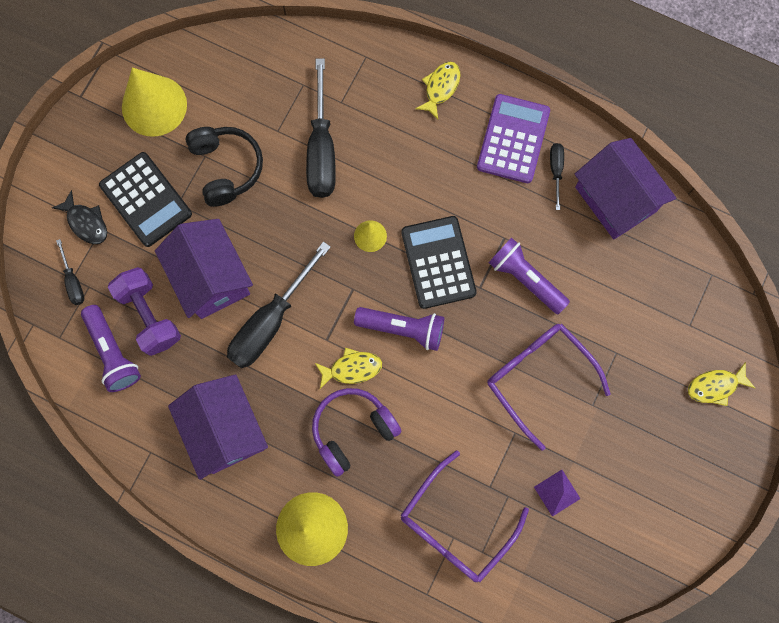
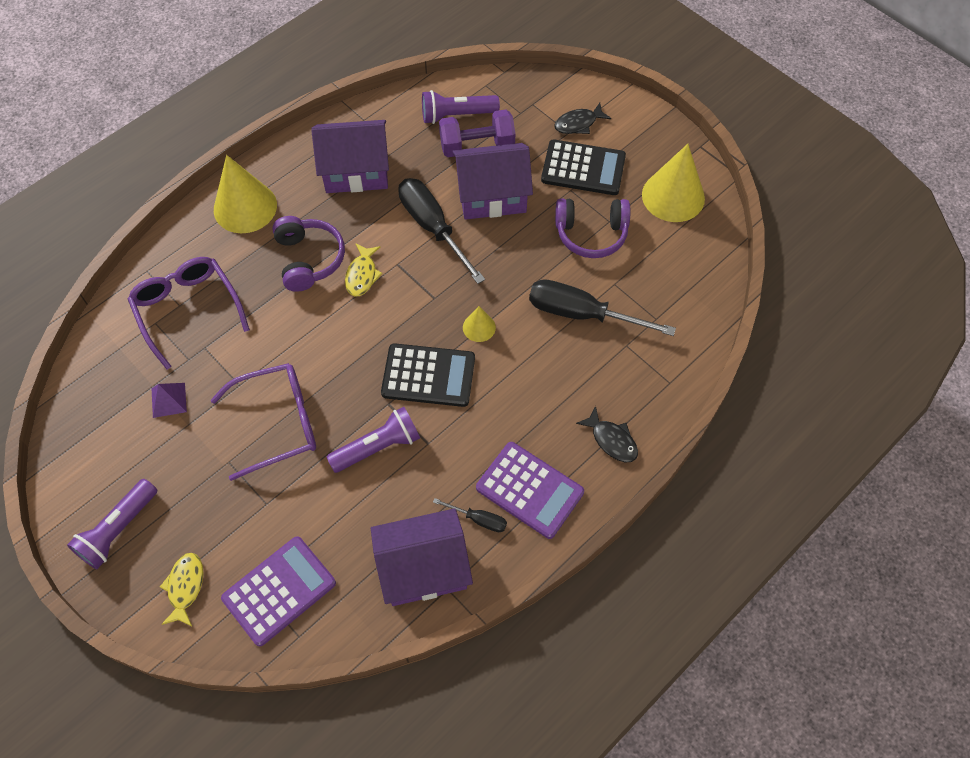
camera: 110 degrees right, 15 degrees down
black screwdriver [56,239,84,305] -> none
black calculator [99,152,192,247] -> black calculator turned 150 degrees counterclockwise [541,140,626,195]
black headphones [186,127,263,207] -> purple headphones [555,198,630,258]
purple flashlight [354,307,444,351] -> purple flashlight moved to [67,479,157,569]
yellow fish [415,62,461,119] -> black fish [576,406,638,462]
none -> purple calculator [221,536,336,647]

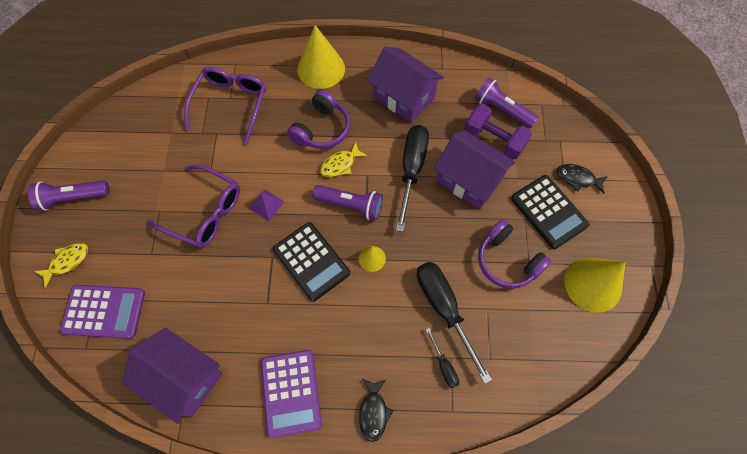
camera: 45 degrees right, 5 degrees up
purple pyramid [152,383,187,418] -> purple pyramid moved to [249,190,284,221]
purple flashlight [326,407,420,473] -> purple flashlight moved to [312,185,383,221]
black screwdriver [433,498,507,532] -> black screwdriver moved to [426,328,459,388]

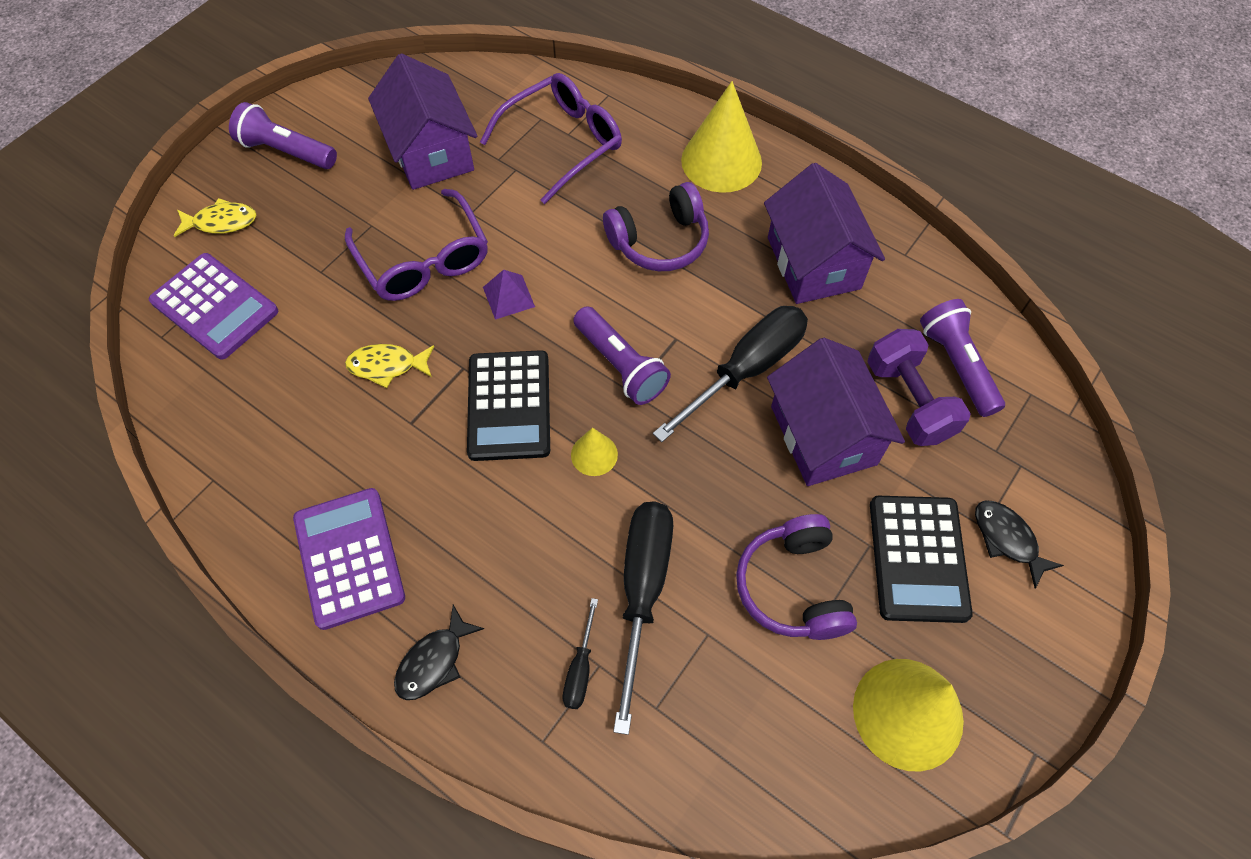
camera: 35 degrees right, 5 degrees down
purple house [122,327,223,424] -> purple house moved to [368,53,477,190]
purple calculator [261,350,322,438] -> purple calculator turned 135 degrees clockwise [293,488,405,630]
yellow fish [320,142,368,177] -> yellow fish moved to [345,344,434,388]

